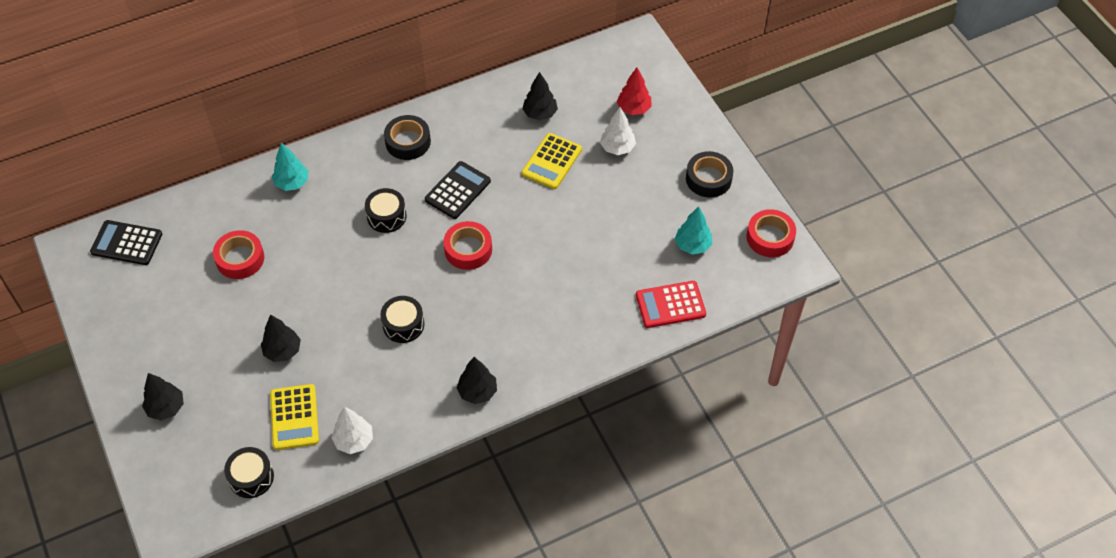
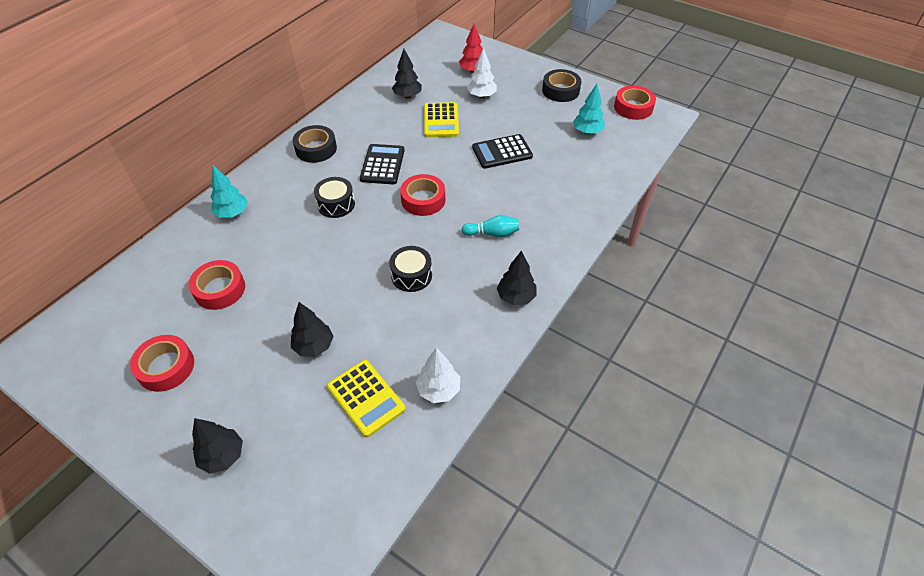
camera: 30 degrees left, 5 degrees down
black calculator [90,220,162,265] -> black calculator moved to [472,134,533,169]
black drum [224,447,274,498] -> none
red calculator [636,281,706,328] -> none
none -> red tape [130,335,194,392]
none -> turquoise bowling pin [462,215,519,237]

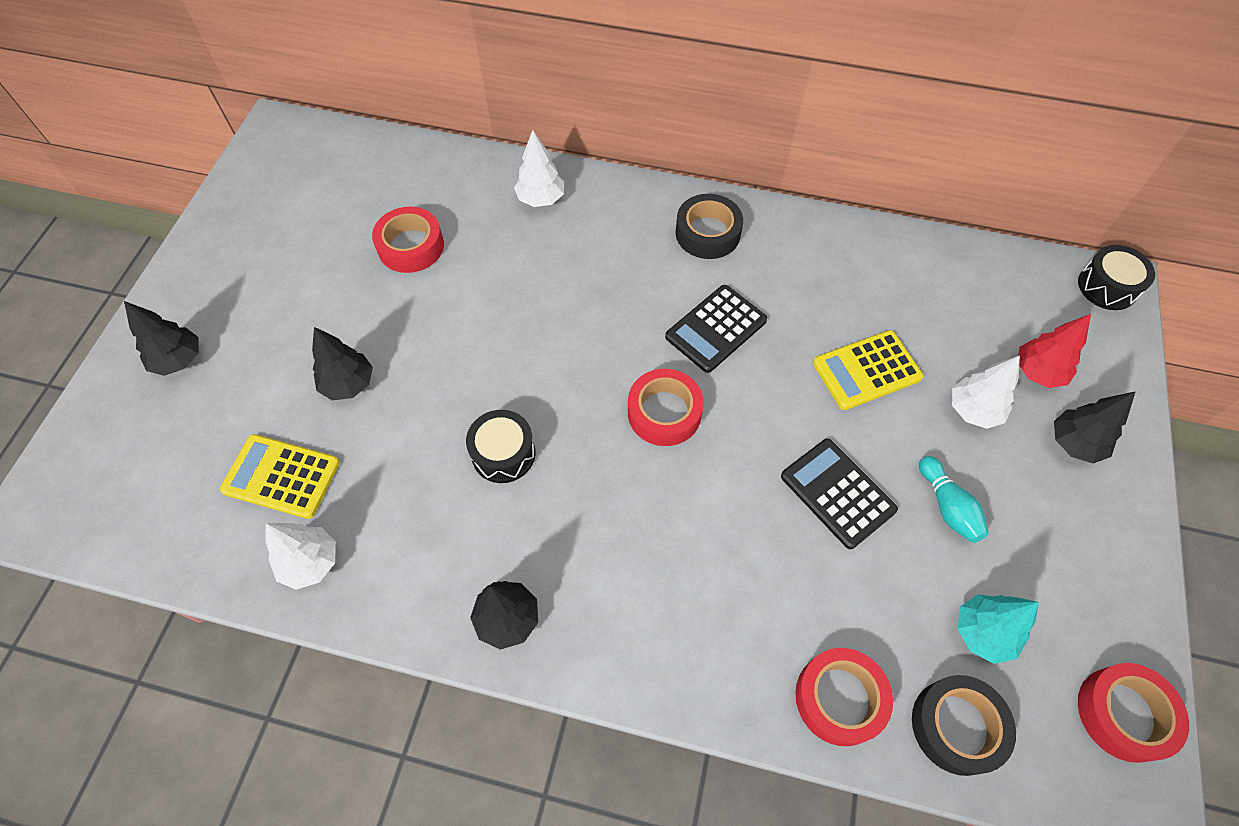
camera: 70 degrees right, 10 degrees up
red tape [130,335,194,392] -> red tape moved to [795,648,893,746]
turquoise tree [211,165,248,218] -> white tree [514,130,564,207]
black drum [314,177,355,218] -> black drum moved to [1078,245,1155,310]
yellow calculator [327,360,406,437] -> yellow calculator turned 75 degrees clockwise [220,434,340,519]
black calculator [360,144,405,184] -> black calculator turned 150 degrees clockwise [665,285,767,373]
black tree [392,49,422,99] -> black tree moved to [1054,391,1136,463]
turquoise bowling pin [462,215,519,237] -> turquoise bowling pin moved to [919,456,989,543]
black tape [542,69,582,102] -> black tape moved to [912,675,1016,776]

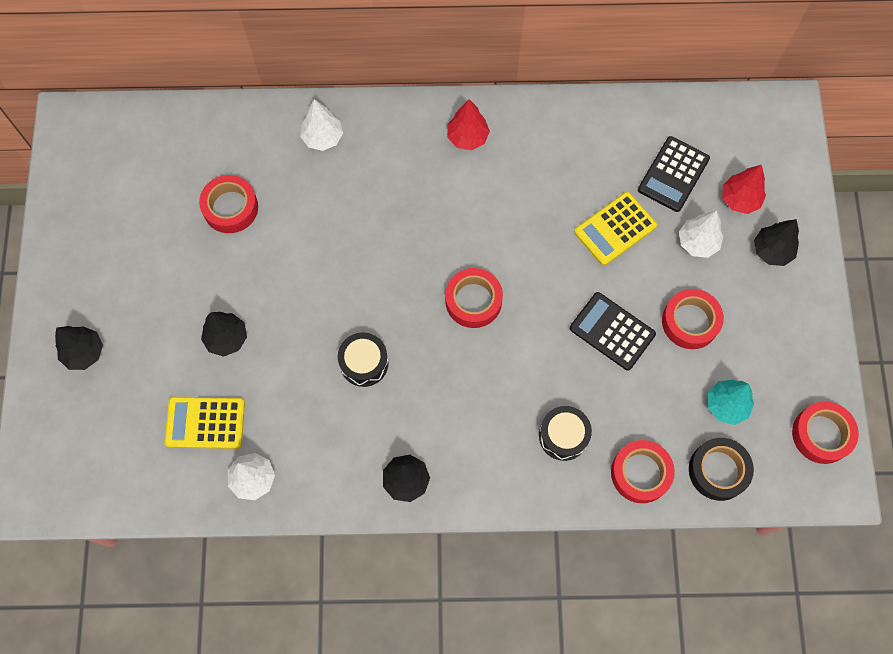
camera: 15 degrees left, 10 degrees up
black calculator [665,285,767,373] -> black calculator moved to [638,136,710,212]
black tape [675,194,743,259] -> red tree [447,99,490,150]
turquoise bowling pin [919,456,989,543] -> red tape [662,289,724,349]
black drum [1078,245,1155,310] -> black drum moved to [539,406,592,461]

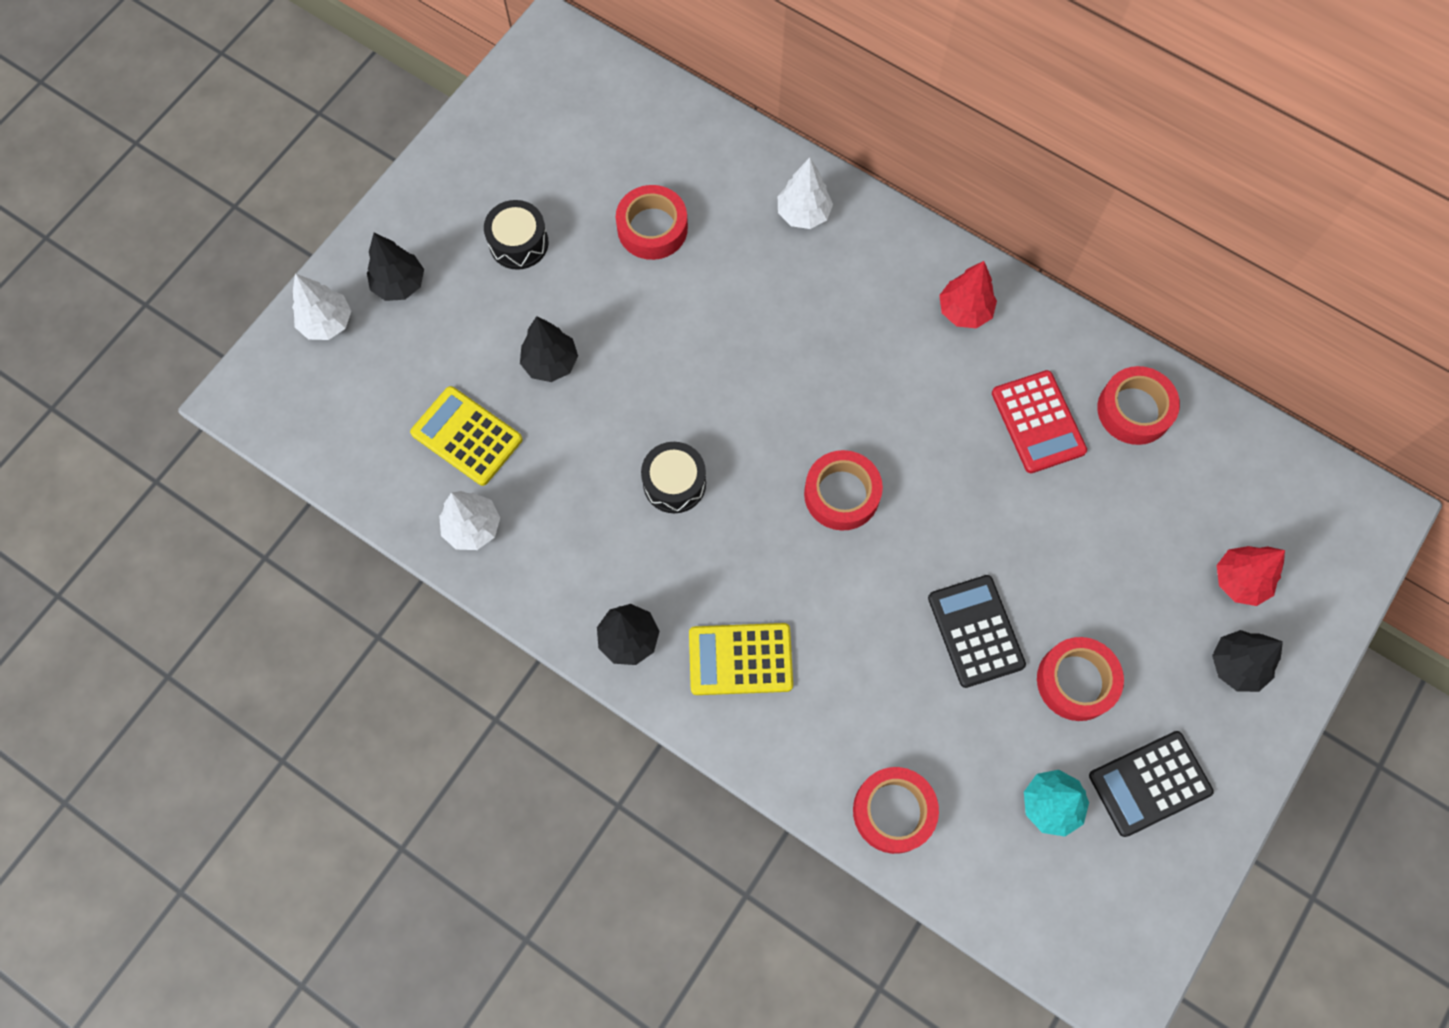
camera: 35 degrees right, 0 degrees up
black drum [539,406,592,461] -> black drum moved to [484,200,549,270]
yellow calculator [574,192,657,266] -> yellow calculator moved to [689,623,793,695]
black calculator [638,136,710,212] -> black calculator moved to [1089,731,1214,837]
white tree [679,210,723,258] -> white tree moved to [292,274,351,340]
black tape [689,438,754,501] -> none
red tape [792,401,859,464] -> red tape moved to [1097,366,1180,445]
none -> red calculator [992,370,1087,473]

